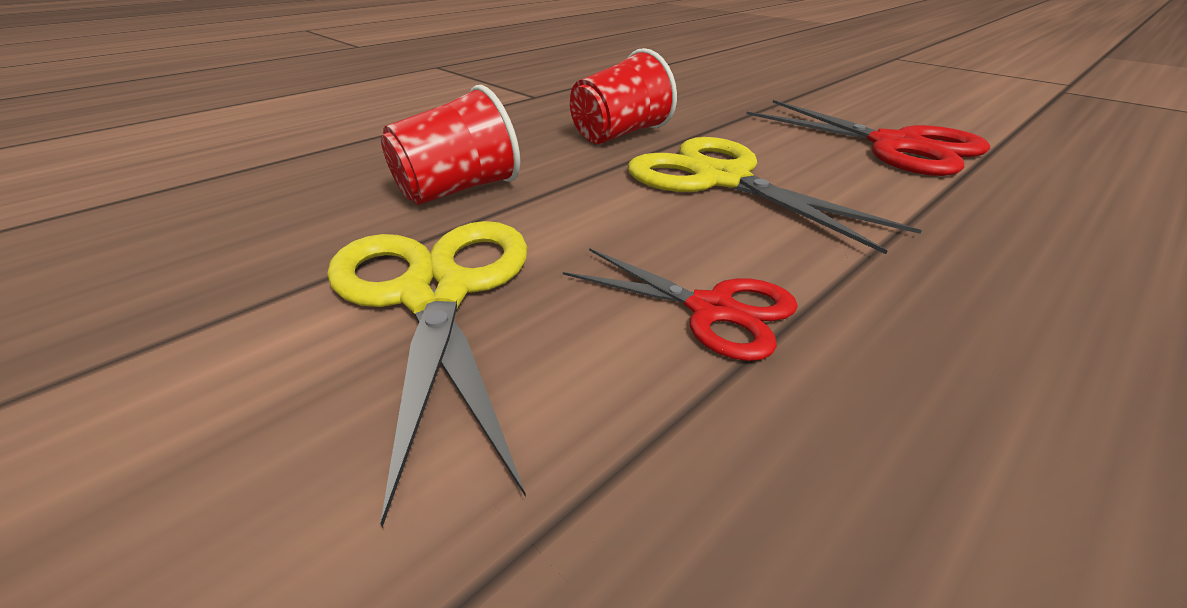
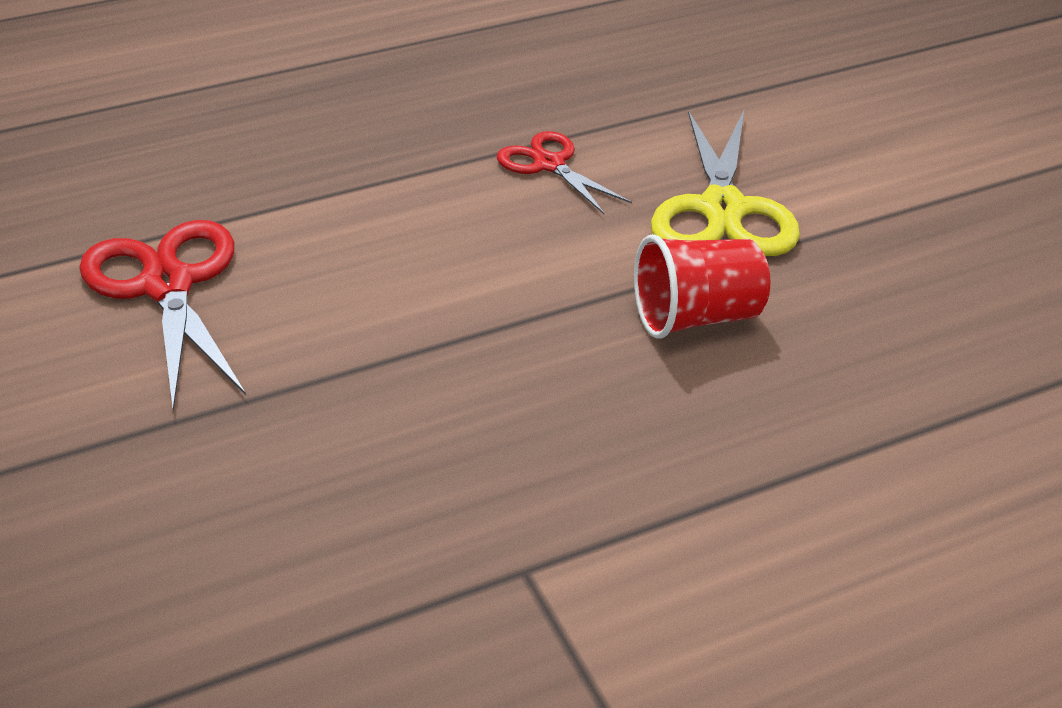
camera: 160 degrees left, 5 degrees up
red cup [570,48,677,144] -> none
yellow scissors [628,137,922,254] -> none

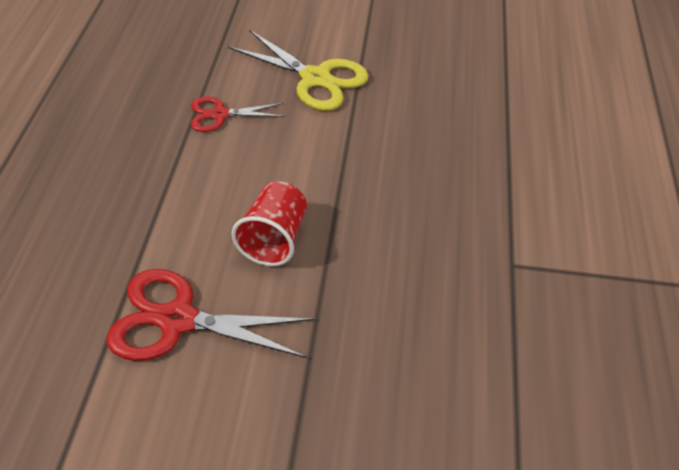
camera: 60 degrees left, 10 degrees up
red cup [634,234,770,339] -> red cup moved to [232,181,307,266]

